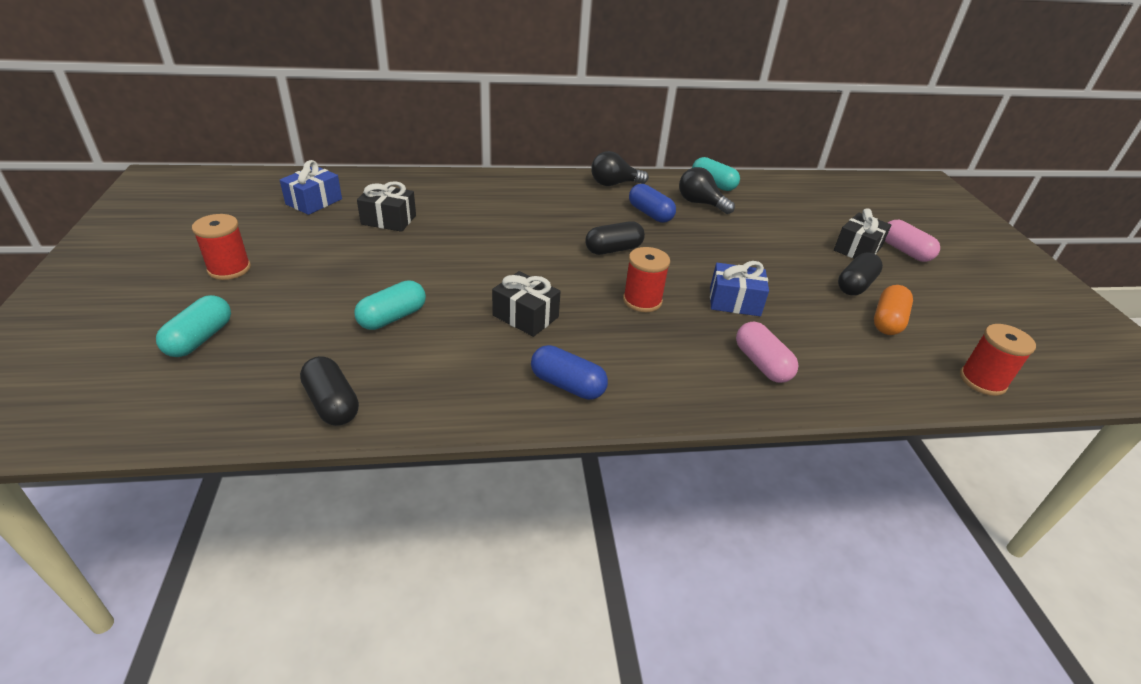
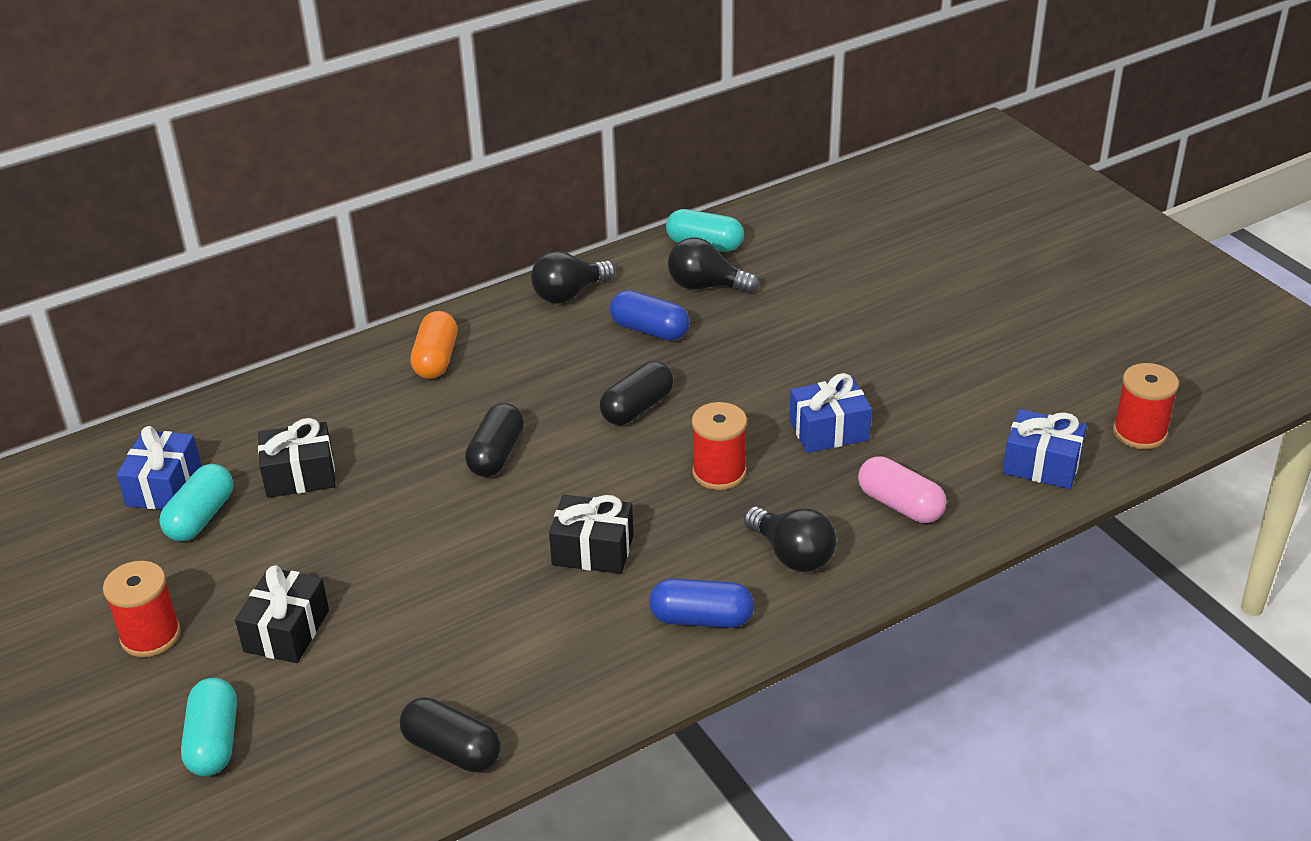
camera: 20 degrees left, 0 degrees up
turquoise capsule [354,280,426,330] -> turquoise capsule moved to [159,464,233,541]
black gift [834,208,891,259] -> black gift moved to [235,565,329,663]
black capsule [838,252,883,295] -> black capsule moved to [465,403,524,477]
orange capsule [874,285,913,335] -> orange capsule moved to [410,311,457,379]
pink capsule [885,220,940,262] -> none
none -> black light bulb [744,507,837,572]
none -> blue gift [1003,409,1087,489]

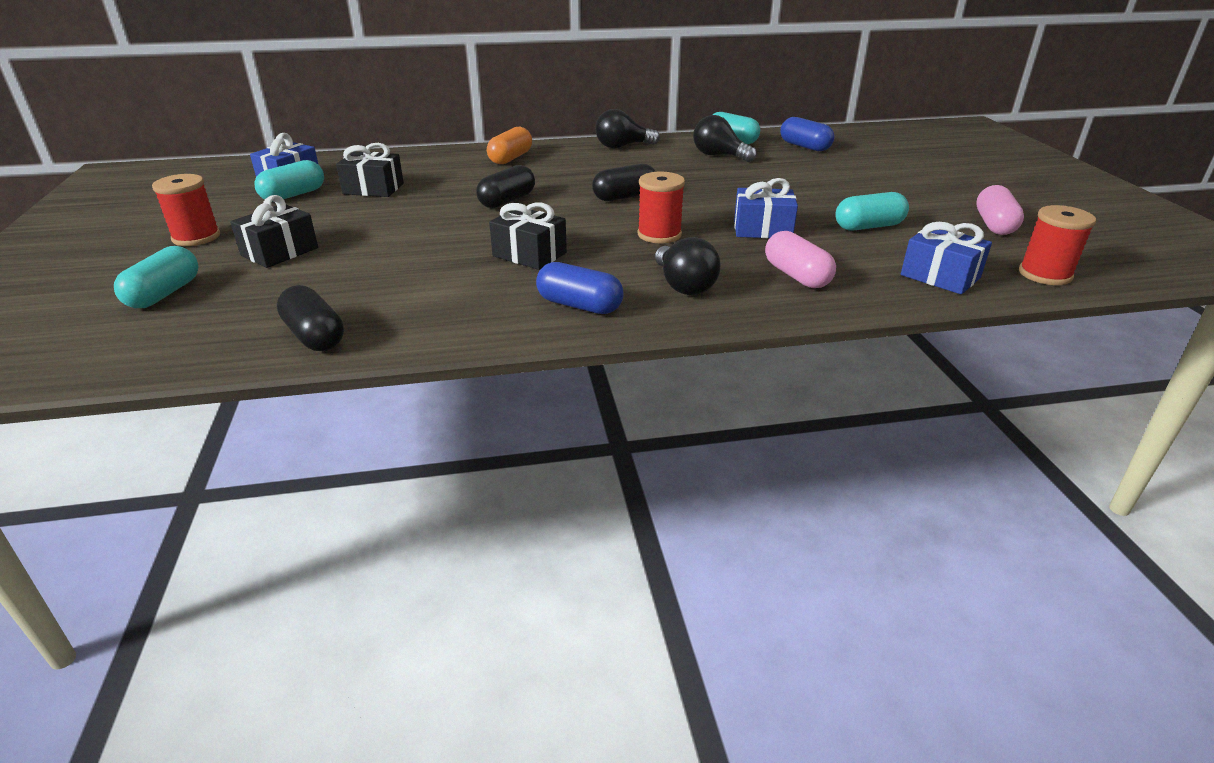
camera: 20 degrees right, 5 degrees down
blue capsule [610,290,690,341] -> blue capsule moved to [780,117,835,151]
none -> turquoise capsule [835,192,909,231]
none -> pink capsule [976,185,1024,235]

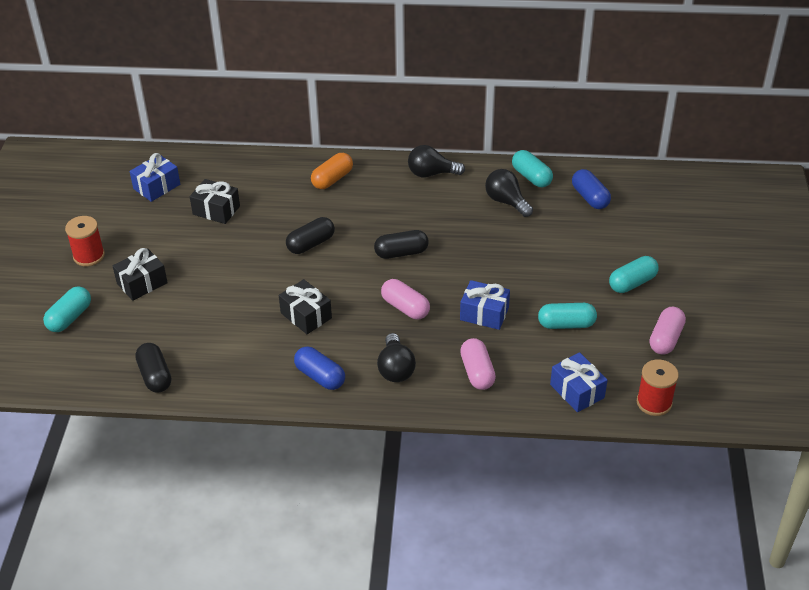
camera: 15 degrees right, 10 degrees up
turquoise capsule [254,160,324,202] -> turquoise capsule moved to [609,256,659,293]
red spool [638,172,685,243] -> pink capsule [381,279,430,320]

